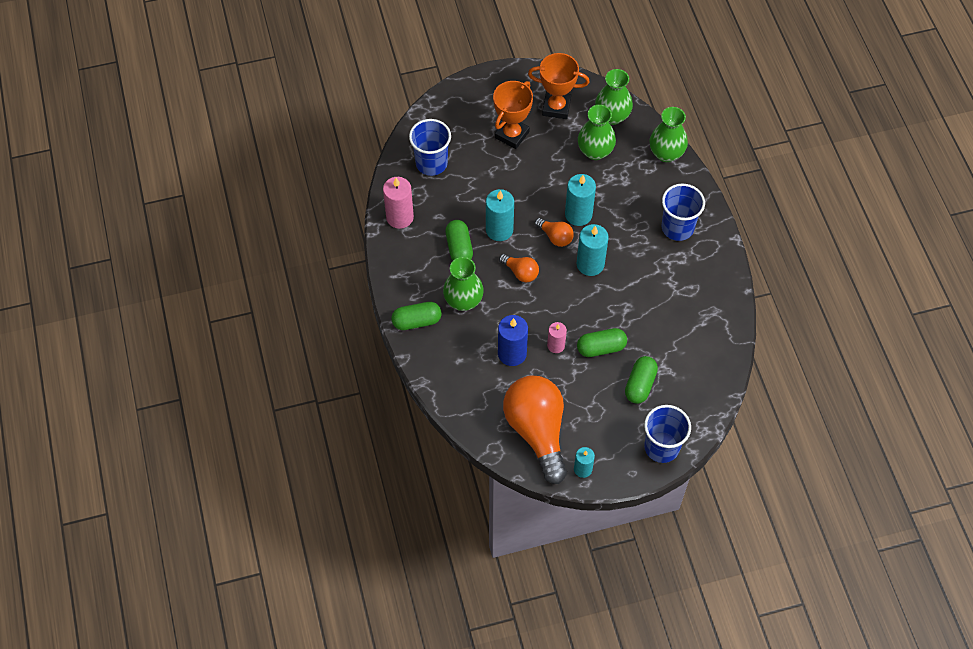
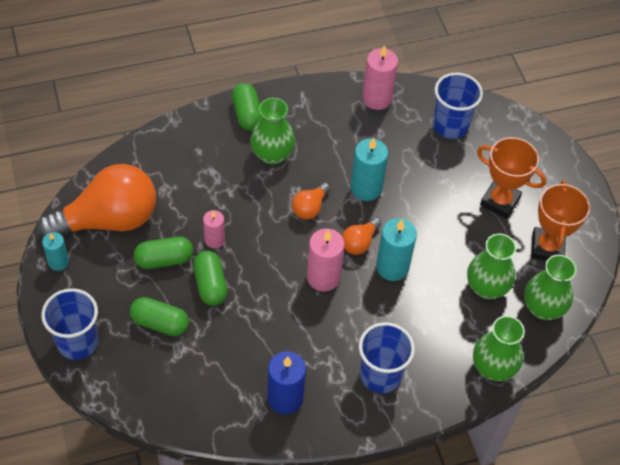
camera: 85 degrees right, 5 degrees down
green capsule [445,220,473,260] -> green capsule moved to [134,236,193,269]
blue candle [498,315,528,366] -> blue candle moved to [267,351,306,414]
turquoise candle [577,224,609,276] -> pink candle [307,228,345,291]

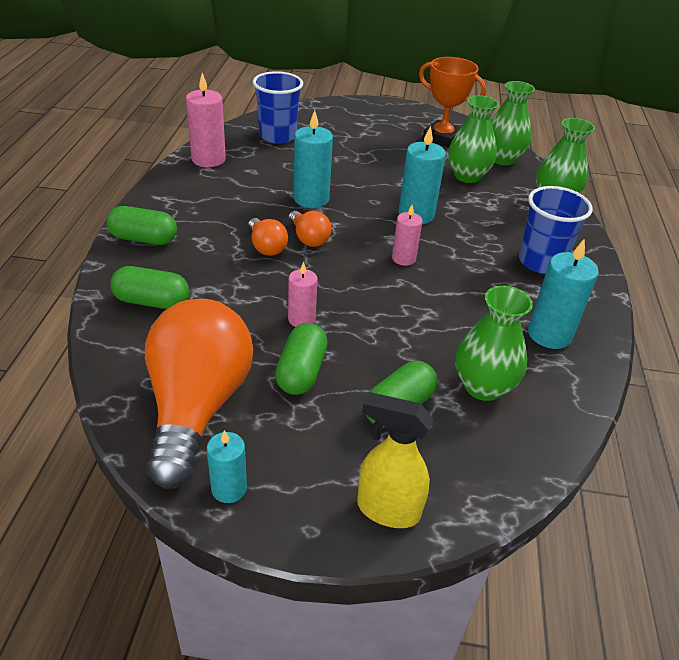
camera: 65 degrees left, 15 degrees down
blue cup [41,288,99,360] -> yellow spray bottle [357,392,433,528]
green capsule [193,251,227,306] -> green capsule moved to [111,266,189,309]
green vase [250,98,295,165] -> green vase moved to [456,286,533,401]
blue candle [267,351,306,414] -> turquoise candle [528,238,599,349]
pink candle [307,228,345,291] -> pink candle [392,205,423,266], size x0.61
orange light bulb [342,217,381,255] -> orange light bulb moved to [248,218,288,256]
orange trophy [477,137,546,219] -> none

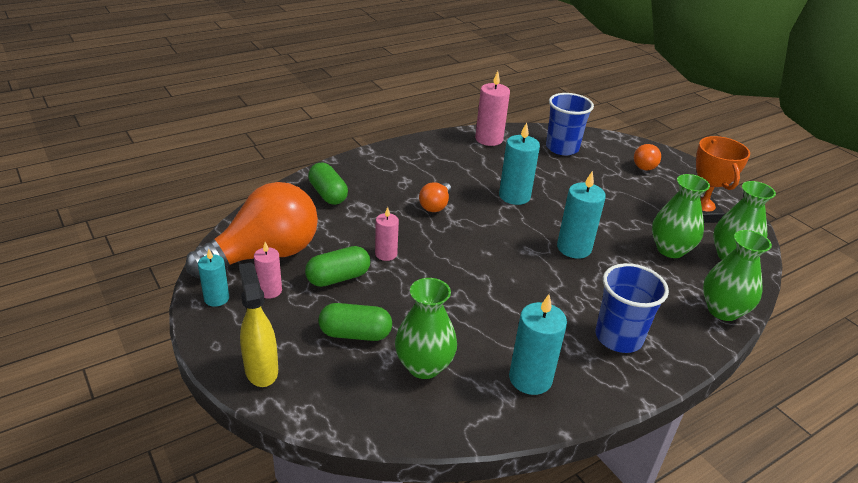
camera: 50 degrees right, 5 degrees down
green capsule [107,206,177,245] -> none
orange light bulb [288,211,331,247] -> orange light bulb moved to [634,144,661,170]
pink candle [392,205,423,266] -> pink candle moved to [254,242,282,299]

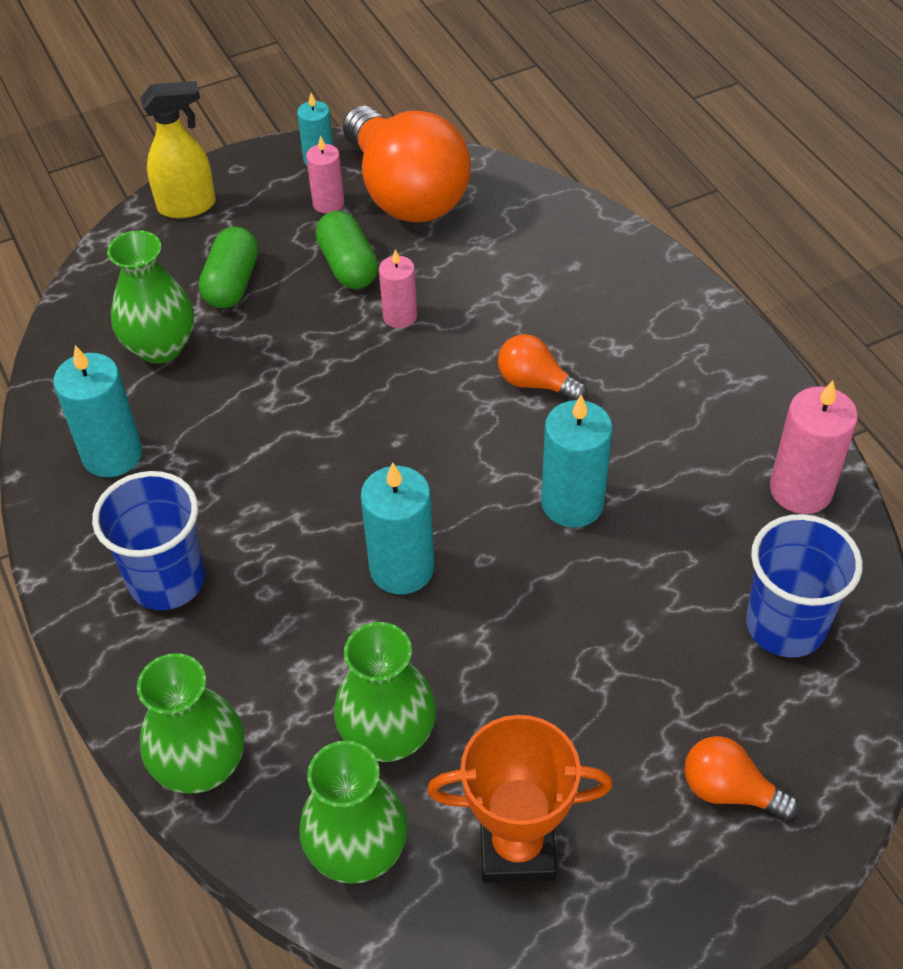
camera: 100 degrees right, 15 degrees up
green capsule [308,163,348,205] -> none

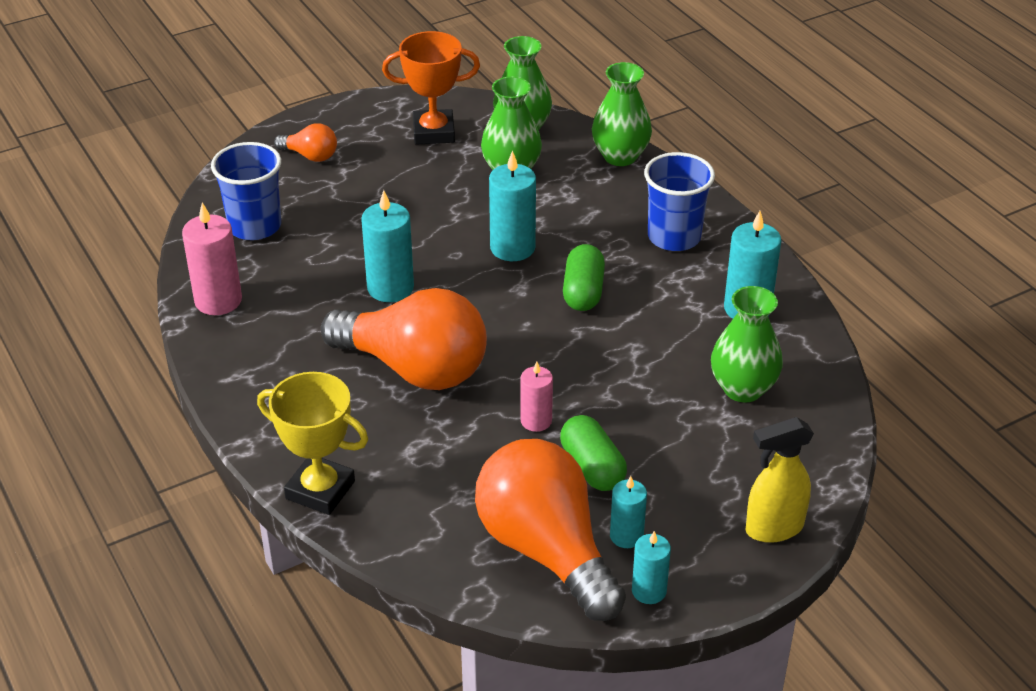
camera: 175 degrees right, 10 degrees down
green capsule [199,227,258,308] -> green capsule moved to [563,244,605,311]
pink candle [306,135,344,214] -> turquoise candle [610,476,647,548]
orange light bulb [498,334,587,400] -> orange light bulb [321,288,487,390], size x2.25
none -> yellow trophy [257,372,368,515]

